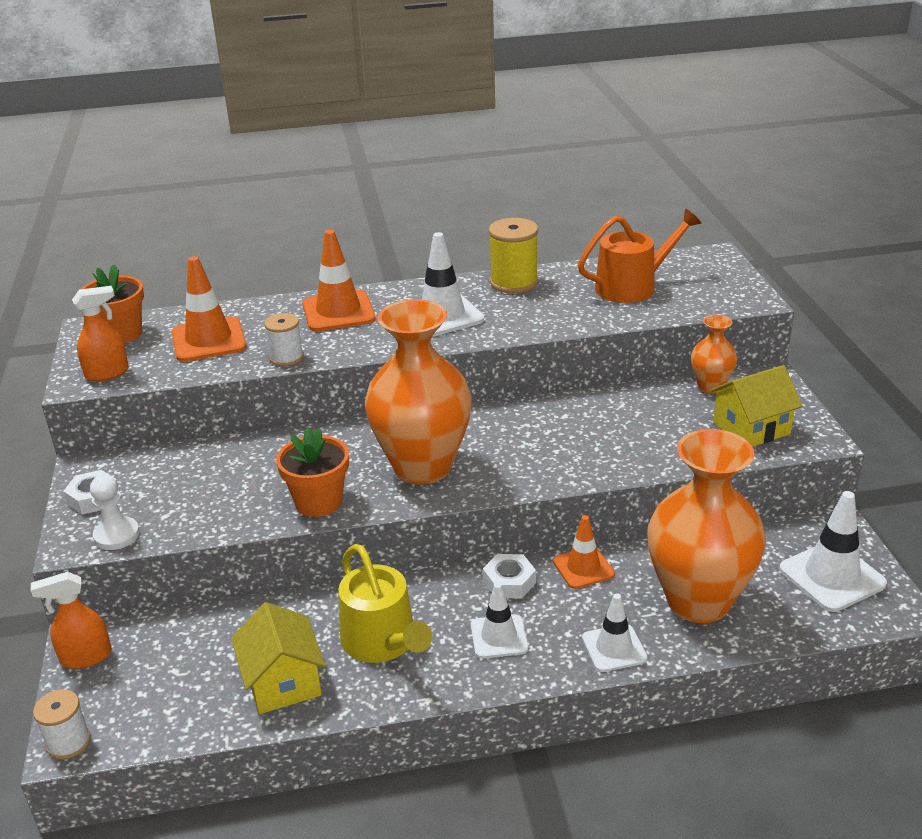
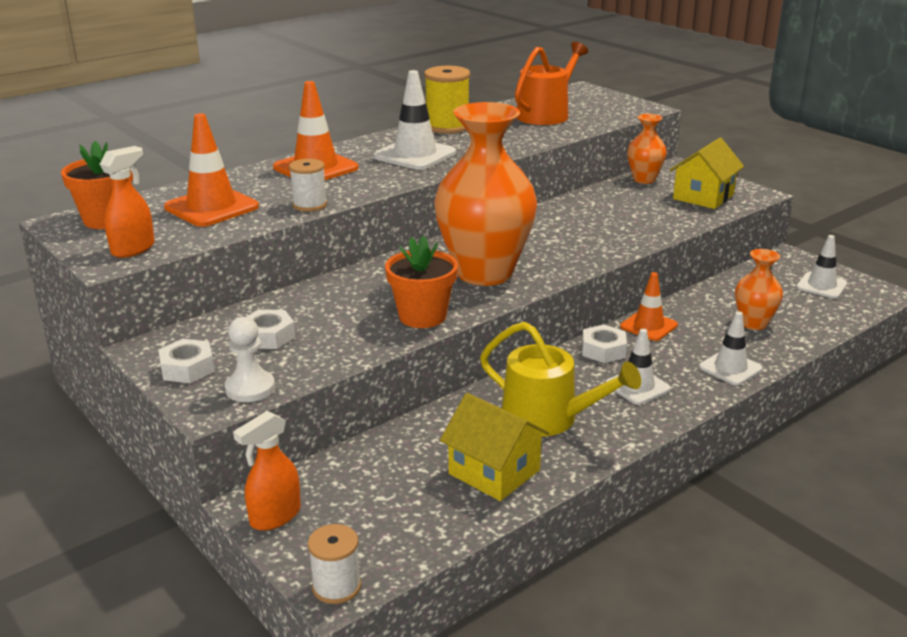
camera: 30 degrees left, 5 degrees down
orange vase [647,429,766,623] -> orange vase [735,249,783,330], size x0.47
white traffic cone [779,491,887,612] -> white traffic cone [796,235,847,299], size x0.64
none -> white nut [246,309,295,349]

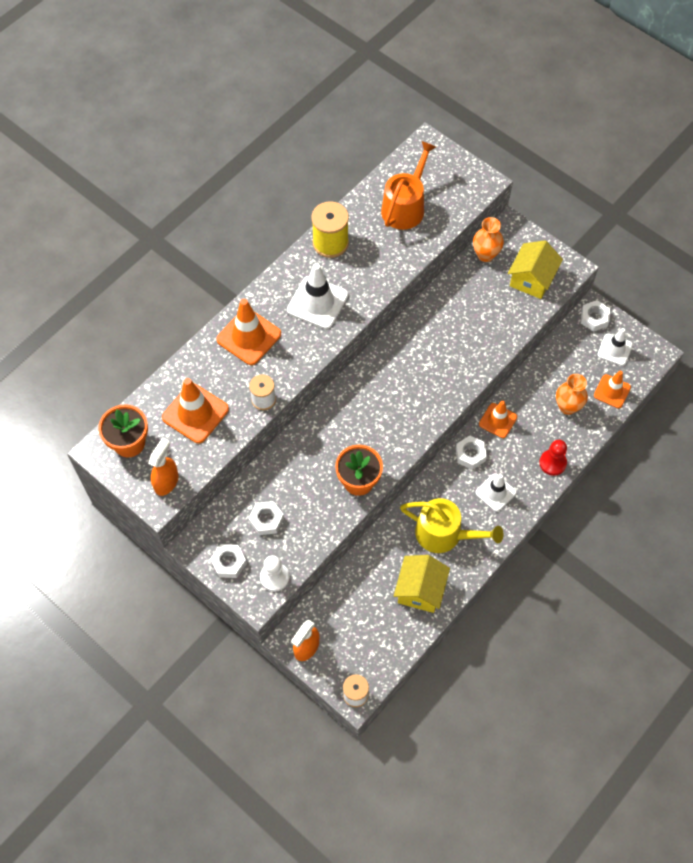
camera: 10 degrees left, 35 degrees up
orange vase [434,102,537,286] -> none
yellow house [440,393,550,501] -> yellow house turned 75 degrees clockwise [394,555,450,613]
white traffic cone [699,311,763,385] -> red pawn [539,440,567,476]
none -> white nut [581,300,610,332]
none -> orange traffic cone [594,371,631,408]

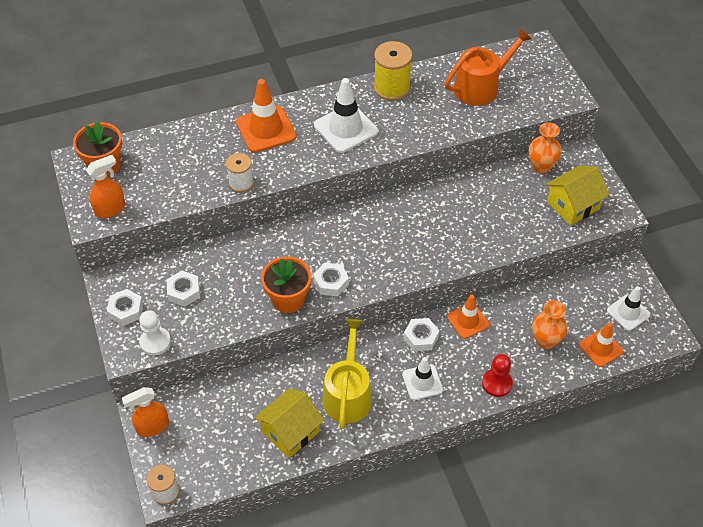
camera: 30 degrees right, 10 degrees down
orange traffic cone [162,378,229,443] -> none
yellow watering can [400,498,504,553] -> yellow watering can turned 135 degrees counterclockwise [323,319,372,429]
white nut [581,300,610,332] -> white nut moved to [313,262,349,297]

